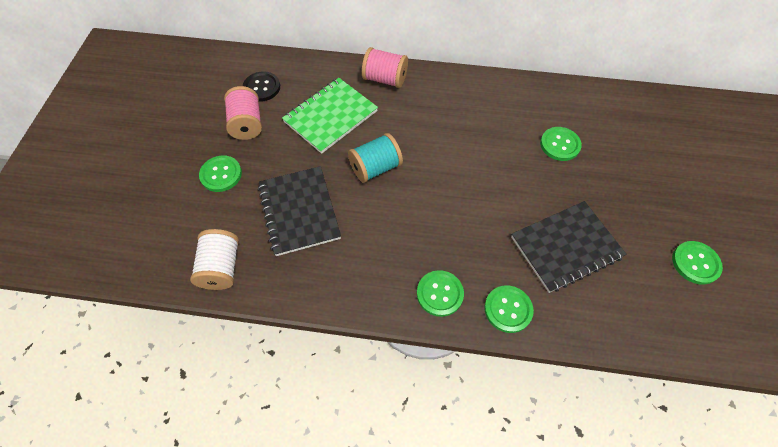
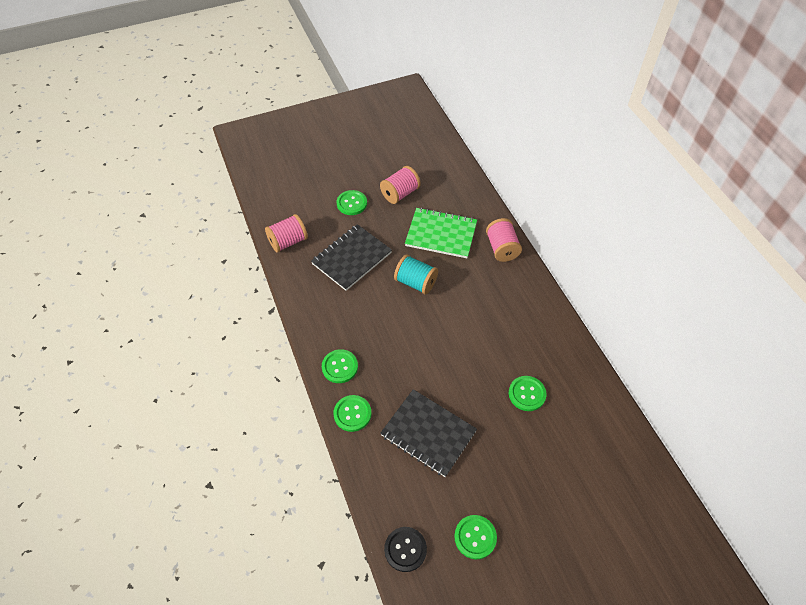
camera: 60 degrees right, 5 degrees down
white spool [190,229,239,290] -> pink spool [265,214,308,253]
black button [243,71,280,102] -> black button moved to [384,527,427,572]

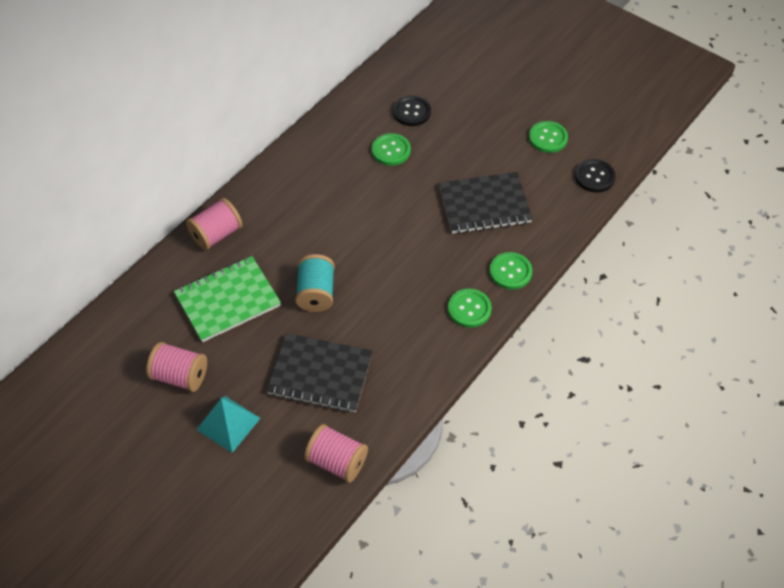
camera: 120 degrees left, 0 degrees up
green button [337,190,367,215] -> turquoise pyramid [196,396,261,453]
black notebook [380,389,477,477] -> black notebook turned 75 degrees clockwise [439,172,533,234]
green notebook [405,208,477,258] -> green notebook turned 75 degrees clockwise [174,256,281,342]
none -> black button [393,95,431,126]

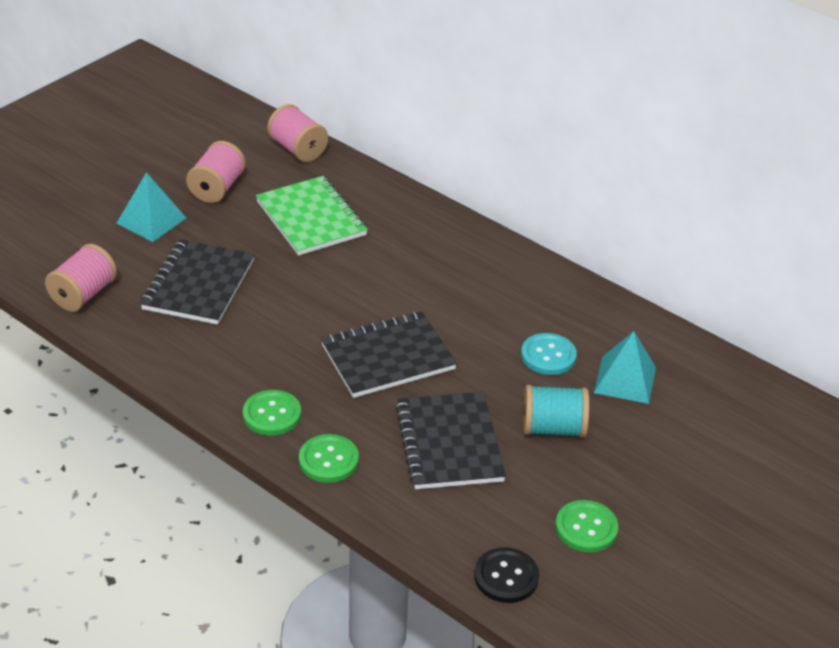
camera: 90 degrees right, 15 degrees down
pink spool [186,198,243,250] -> pink spool moved to [267,104,328,162]
turquoise spool [295,254,335,312] -> turquoise spool moved to [523,385,589,438]
green button [372,133,411,166] -> turquoise button [521,333,577,375]
black button [393,95,431,126] -> turquoise pyramid [594,331,656,404]
none -> black notebook [321,311,457,398]

